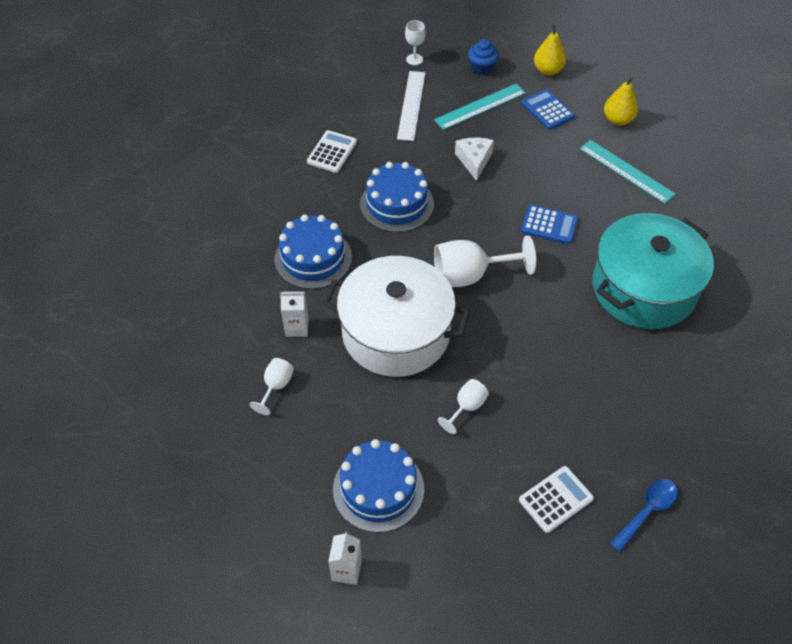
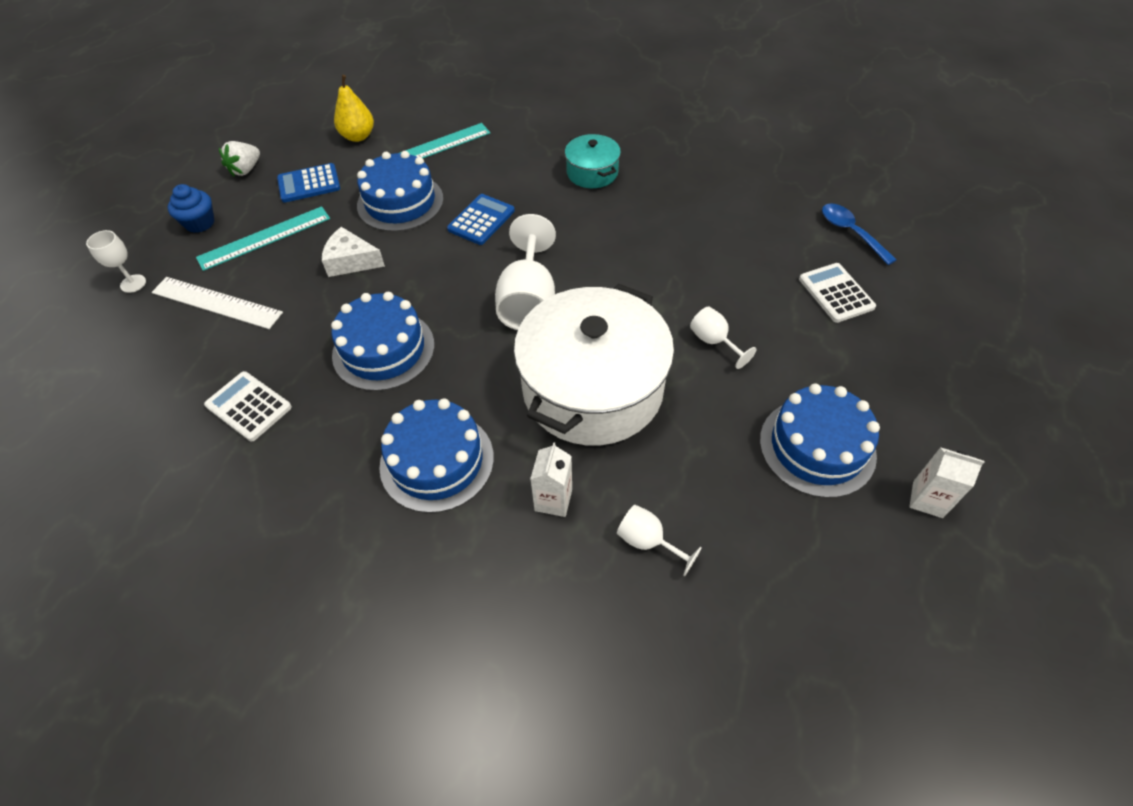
camera: 75 degrees left, 0 degrees up
turquoise ruler [434,84,526,130] -> turquoise ruler turned 75 degrees clockwise [196,206,330,271]
yellow pear [534,24,566,75] -> white strawberry [219,141,260,176]
turquoise pot [592,213,714,329] -> turquoise pot [565,134,621,188], size x0.47
none -> blue cake [357,151,444,232]

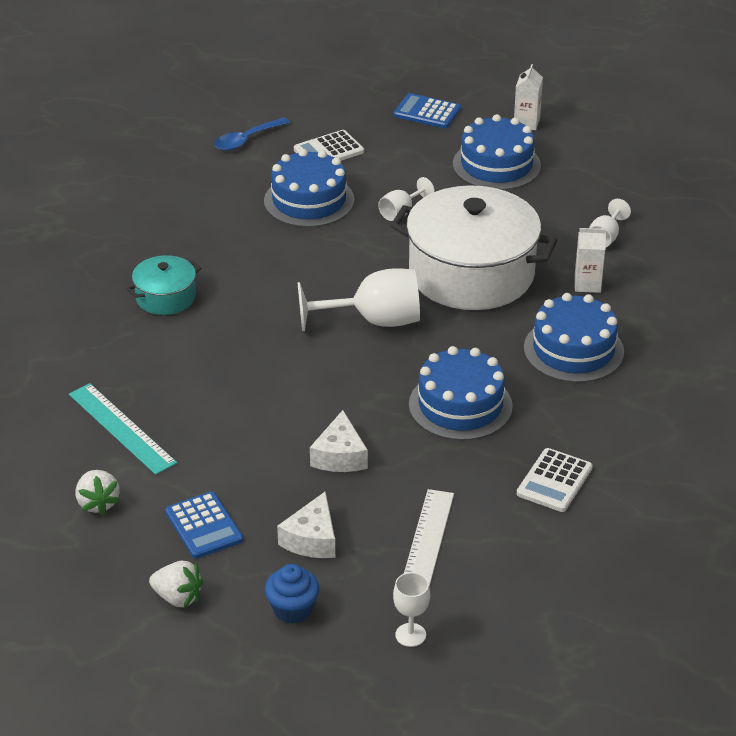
camera: 100 degrees left, 15 degrees down
turquoise ruler [196,206,330,271] -> white cheese [277,491,335,558]
yellow pear [334,75,374,142] -> white strawberry [76,470,120,515]
blue cake [357,151,444,232] -> blue cake moved to [264,149,354,227]
blue calculator [447,194,515,245] -> blue calculator moved to [394,93,461,128]

